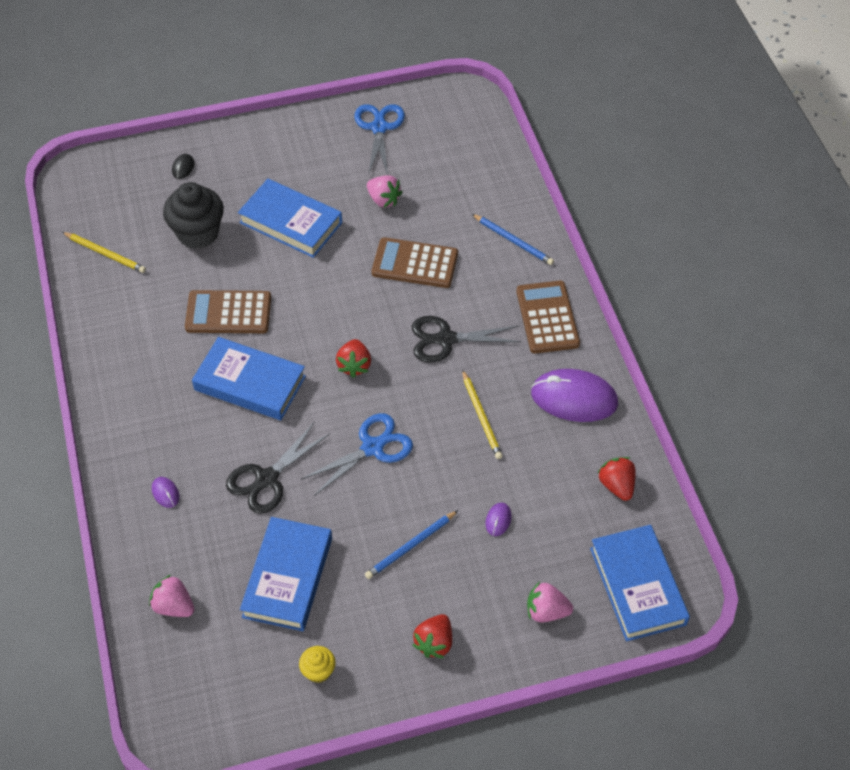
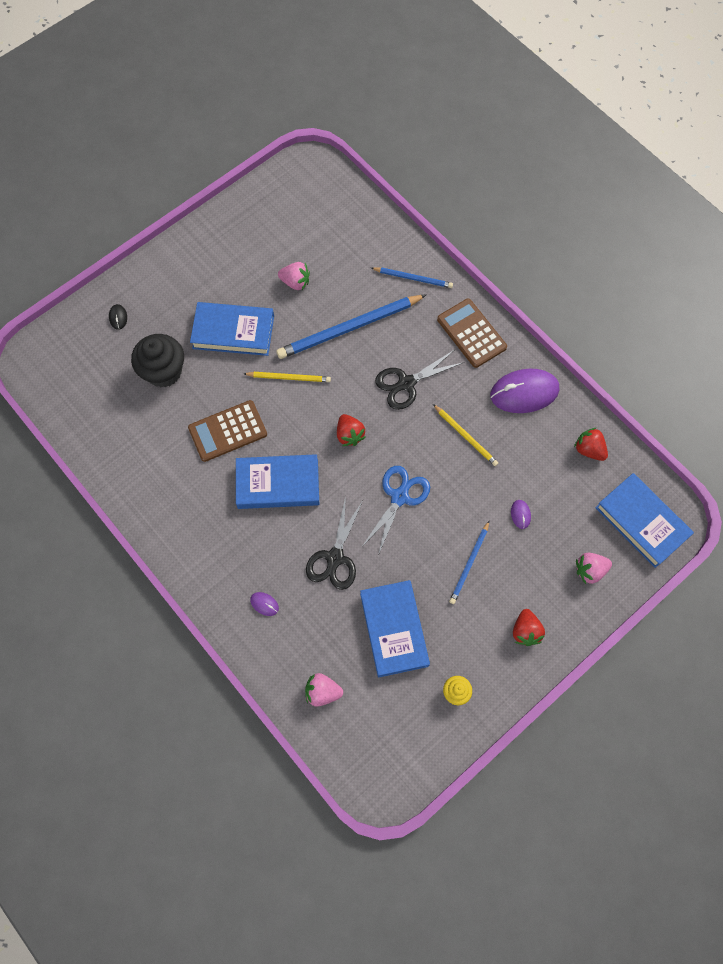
camera: 25 degrees left, 15 degrees up
yellow pencil [62,232,146,273] -> yellow pencil moved to [244,372,331,382]
blue scissors [354,104,405,176] -> none
brown calculator [372,237,458,288] -> blue pencil [276,294,427,359]

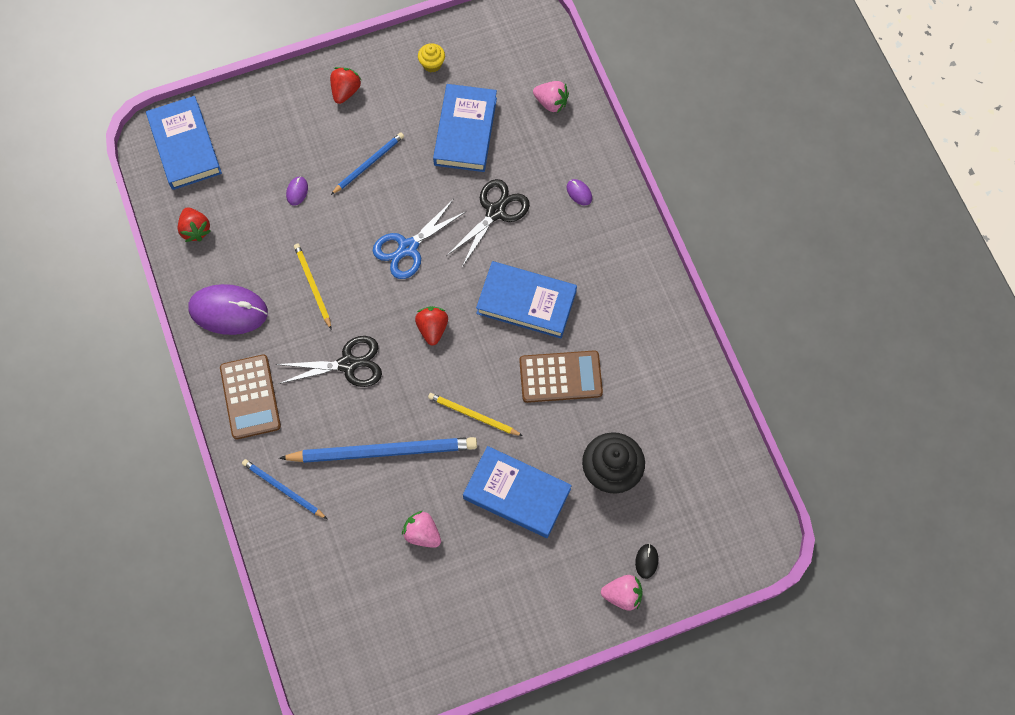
camera: 160 degrees left, 0 degrees up
pink strawberry [576,553,612,584] -> pink strawberry moved to [601,575,643,610]

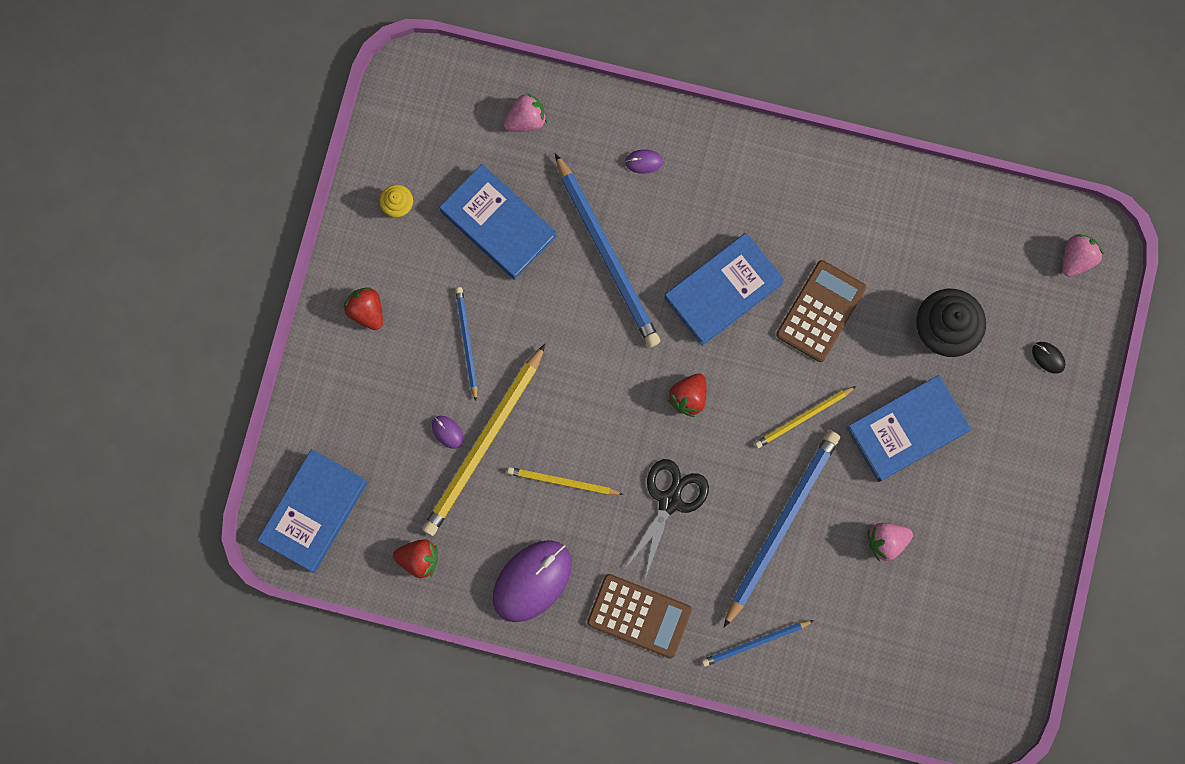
camera: 55 degrees left, 10 degrees up
blue book [146,96,222,190] -> blue book turned 75 degrees counterclockwise [257,449,368,573]
blue scissors [373,199,467,279] -> none
red strawberry [415,306,448,346] -> red strawberry turned 90 degrees counterclockwise [667,373,707,417]
black scissors [446,179,530,267] -> blue pencil [555,153,660,347]
pink strawberry [601,575,643,610] -> pink strawberry moved to [1062,234,1104,277]
none -> yellow pencil [422,344,545,536]

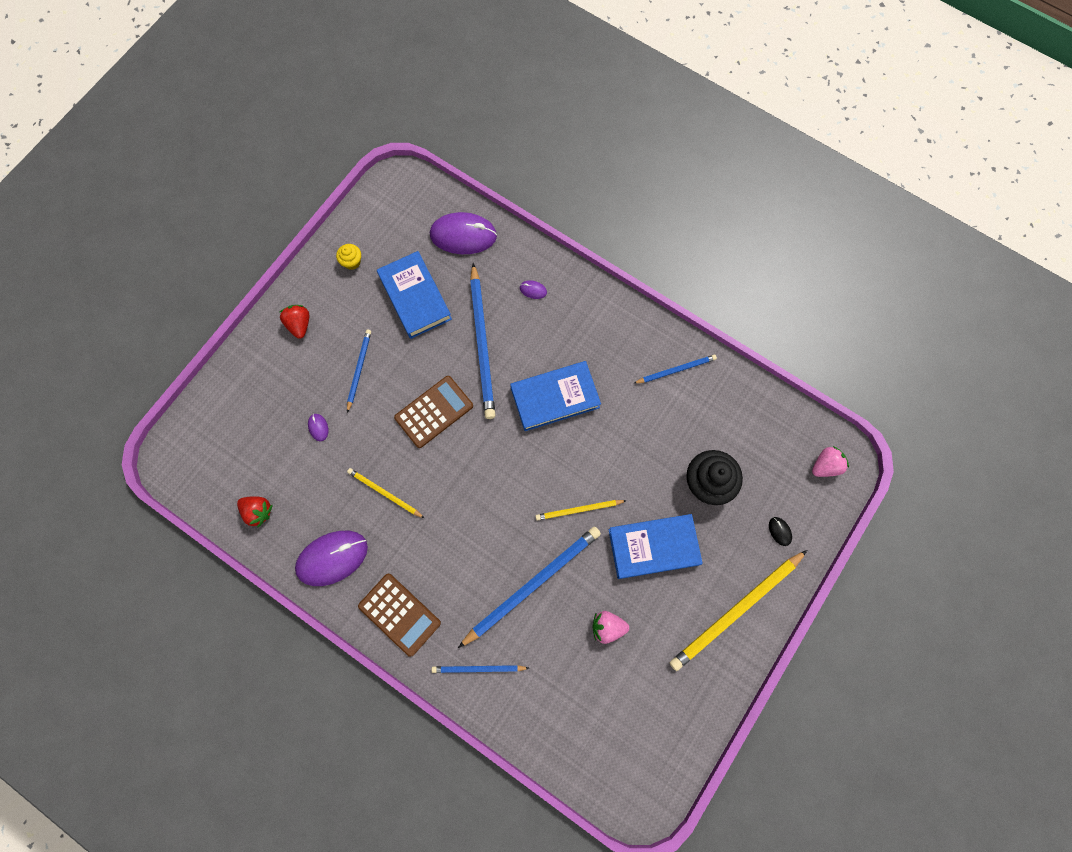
camera: 20 degrees right, 5 degrees down
blue book [257,449,368,573] -> none
yellow pencil [422,344,545,536] -> yellow pencil moved to [670,550,807,671]
pink strawberry [504,93,547,132] -> purple mouse [430,212,497,254]
black scissors [624,459,709,579] -> none
red strawberry [667,373,707,417] -> none
brown calculator [776,260,866,362] -> brown calculator moved to [394,376,473,448]
none -> blue pencil [633,355,717,384]

